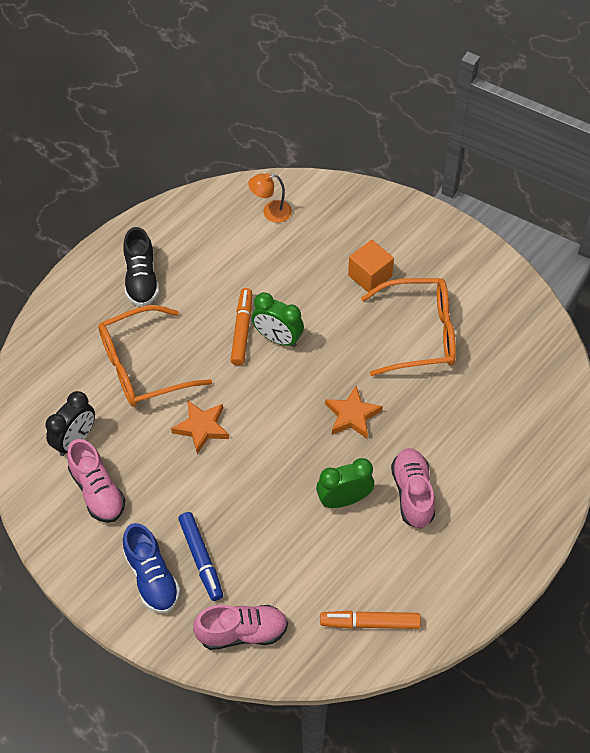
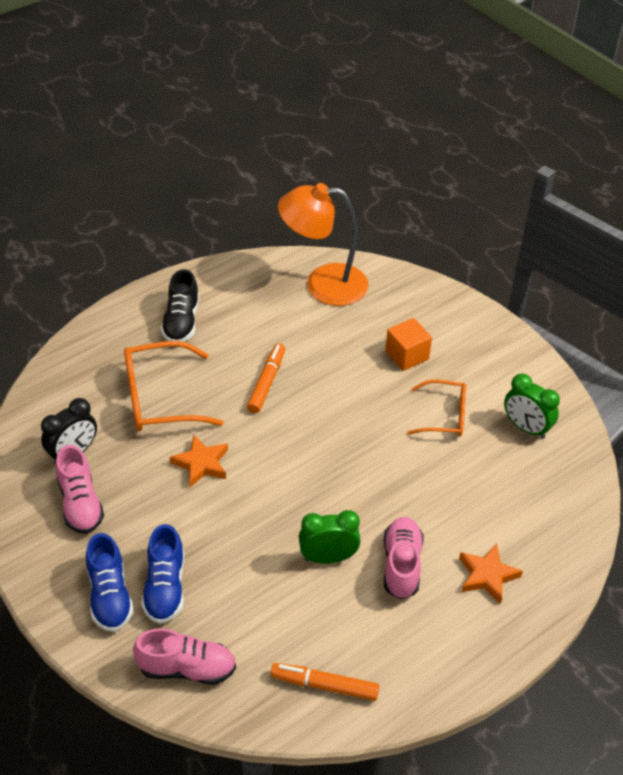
camera: 10 degrees right, 10 degrees down
blue marker [178,512,223,601] -> blue shoe [141,524,184,624]
orange lamp [248,173,292,223] -> orange lamp [278,183,369,306], size x2.16
green clock [252,292,304,347] -> green clock moved to [504,374,560,439]
orange star [325,386,383,439] -> orange star moved to [459,544,523,604]
orange glasses [361,278,456,376] -> orange glasses [407,380,466,436], size x0.63

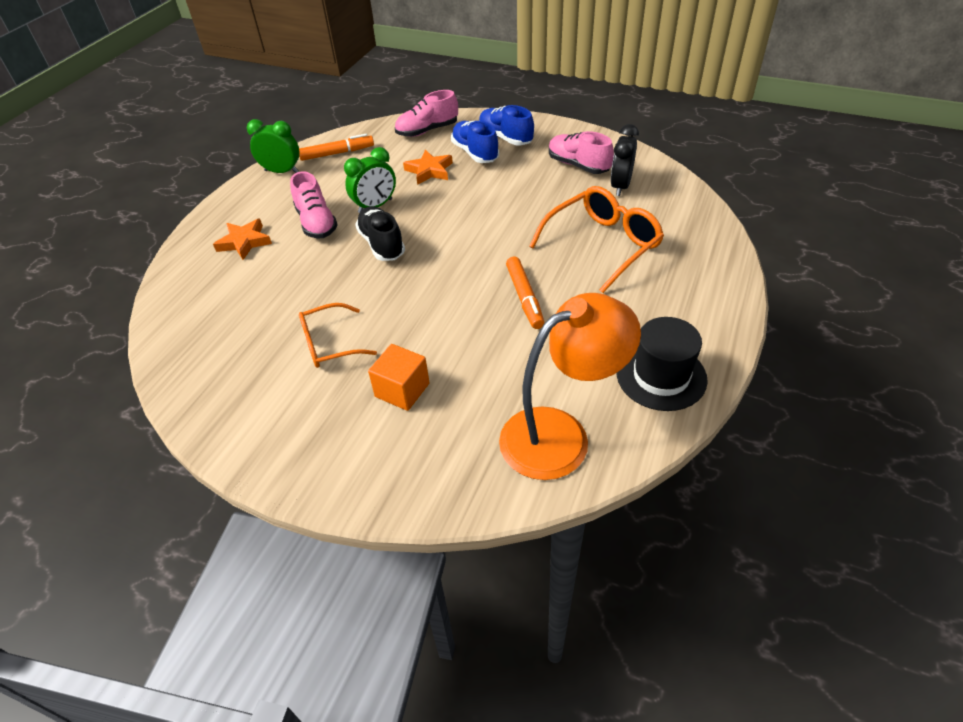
camera: 155 degrees right, 0 degrees up
black shoe [161,269,199,342] -> black shoe moved to [355,206,405,261]
orange star [170,435,228,487] -> orange star moved to [403,150,453,185]
green clock [504,374,560,439] -> green clock moved to [247,119,300,173]
none -> black hat [617,317,708,411]

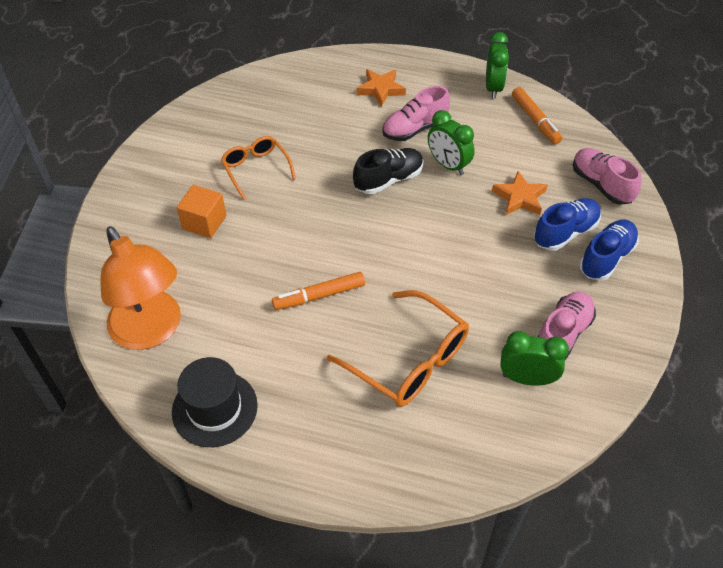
camera: 80 degrees right, 5 degrees up
black clock [611,124,639,196] -> green clock [500,331,569,386]

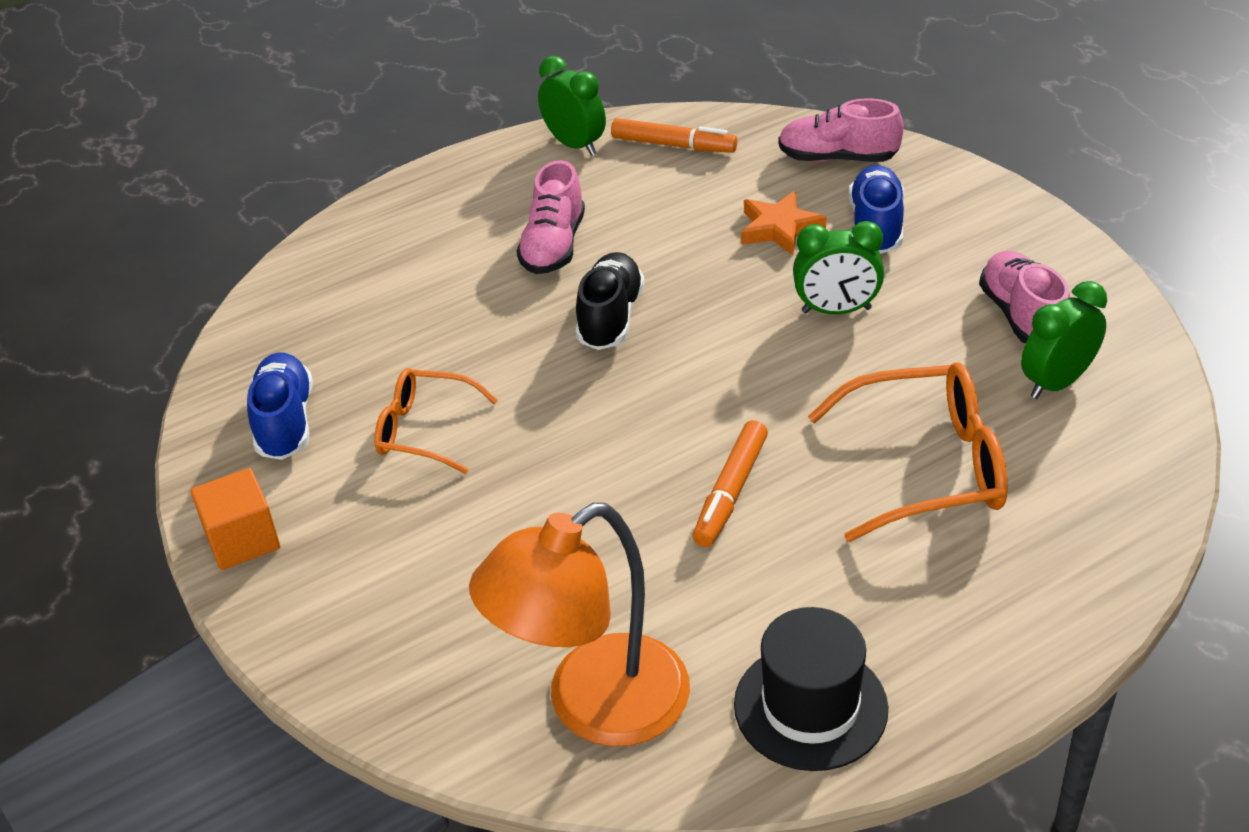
camera: 45 degrees left, 10 degrees down
orange lamp [100,226,181,350] -> orange lamp turned 135 degrees clockwise [469,503,690,747]
orange cube [177,185,226,238] -> orange cube moved to [191,468,280,570]
orange star [356,69,406,106] -> none
green clock [428,110,475,175] -> green clock moved to [793,221,884,314]
blue shoe [579,220,639,281] -> blue shoe moved to [247,353,312,460]

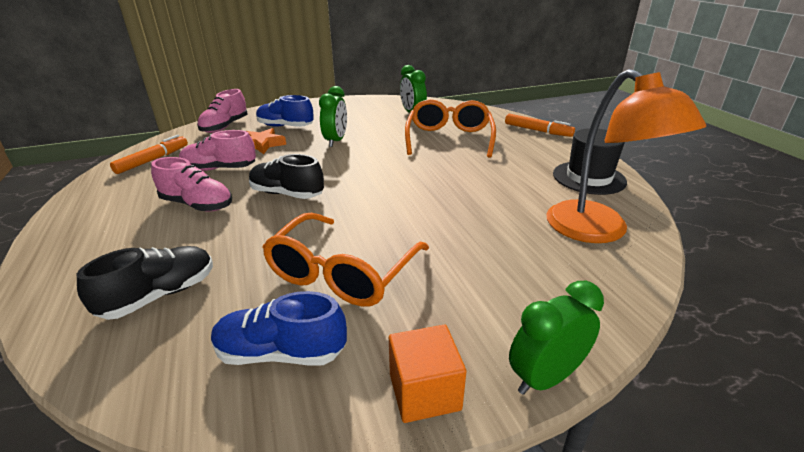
camera: 80 degrees left, 10 degrees down
orange glasses [374,368,498,474] -> orange glasses [262,212,429,307], size x1.59
green clock [538,56,606,156] -> green clock moved to [509,281,604,395]
orange marker [693,420,768,547] -> orange marker moved to [505,114,575,137]
pink shoe [979,251,1070,344] -> pink shoe moved to [179,130,256,171]
none -> black shoe [77,246,213,320]

